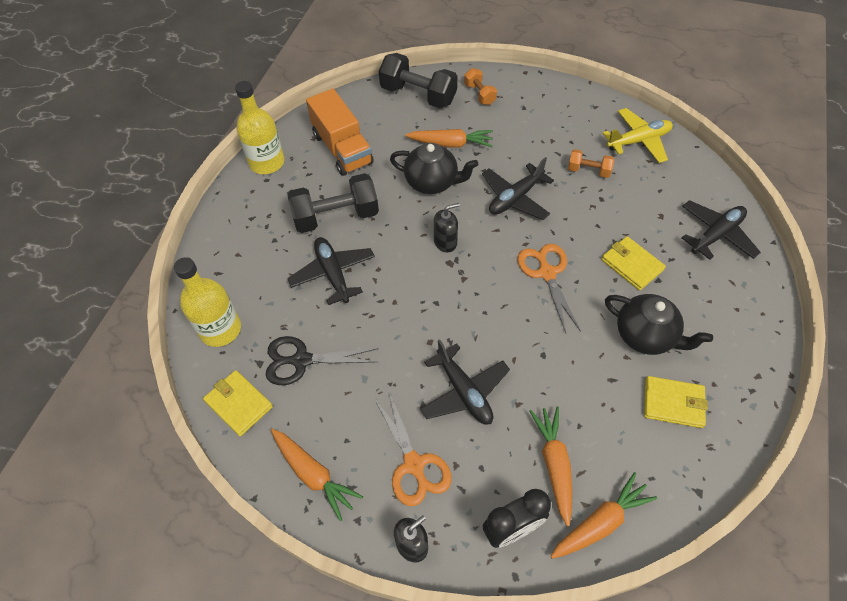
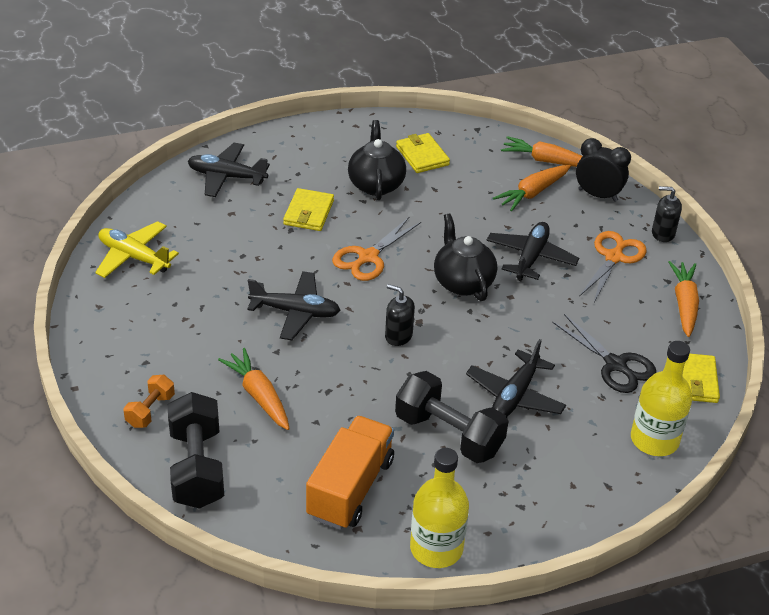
camera: 130 degrees left, 15 degrees down
black teapot [390,143,478,194] -> black teapot moved to [434,214,497,301]
orange dumbbell [568,149,614,178] -> none

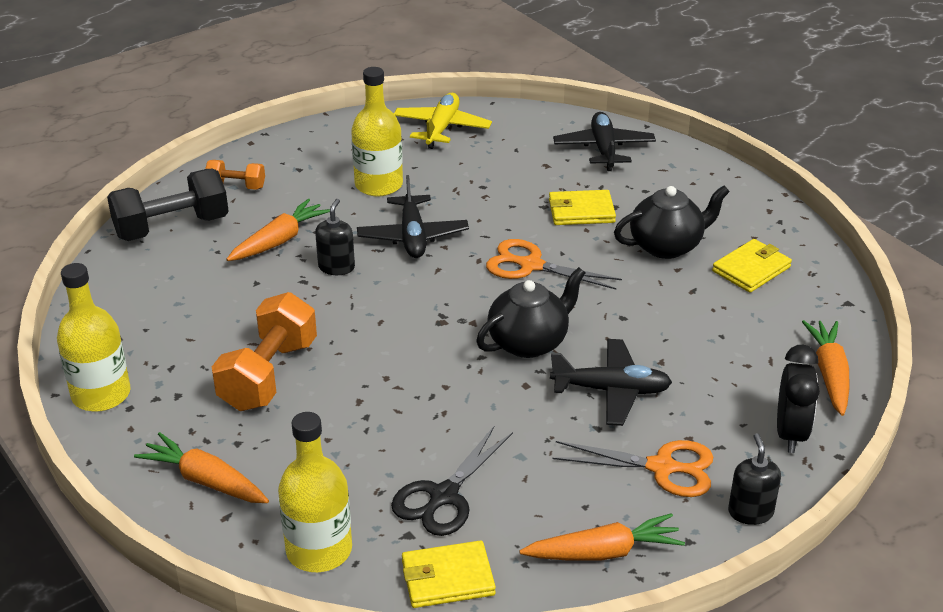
camera: 75 degrees right, 5 degrees down
orange truck [306,416,394,530] -> none
black soap dispenser [385,284,415,346] -> black soap dispenser moved to [315,199,355,275]
black dumbbell [395,371,509,463] -> orange dumbbell [212,292,317,411]
black plane [466,339,566,416] -> none
orange carrot [493,165,571,211] -> orange carrot moved to [134,432,269,503]
none -> yellow bottle [351,67,403,197]

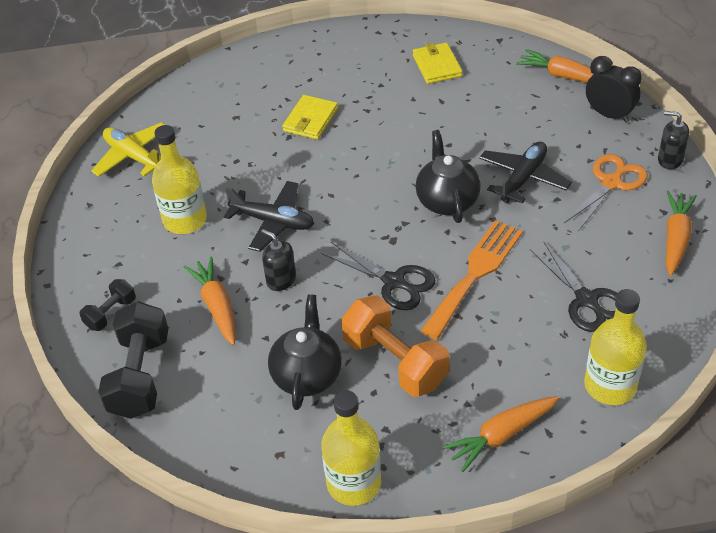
camera: 60 degrees left, 10 degrees up
orange dumbbell [205,160,265,190] -> black dumbbell [79,279,136,331]
yellow wallet [402,540,496,608] -> none
orange scissors [486,239,622,290] -> none
black plane [553,112,656,171] -> none
black teapot [614,185,730,259] -> black teapot moved to [268,294,342,410]
none -> black scissors [322,242,436,310]
none -> orange fork [421,220,523,339]

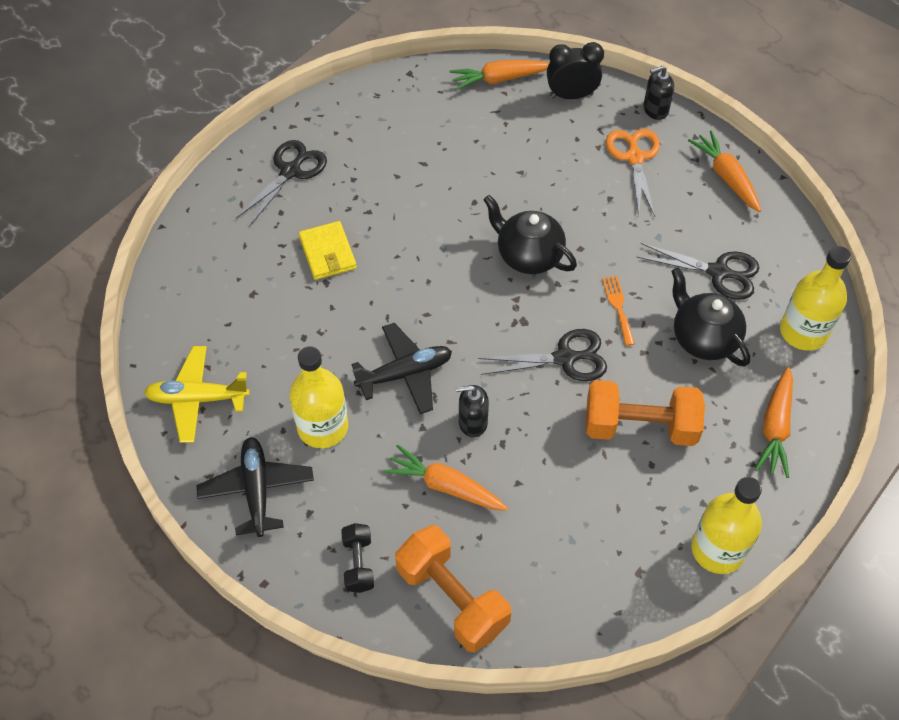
camera: 45 degrees left, 10 degrees up
black dumbbell [98,301,168,419] -> orange dumbbell [395,525,511,652]
black teapot [268,294,342,410] -> black teapot moved to [671,268,750,367]
yellow wallet [413,43,462,84] -> none
orange fork [421,220,523,339] -> orange fork [602,276,635,346], size x0.49
black plane [479,142,572,203] -> black plane moved to [196,437,314,537]
none -> black scissors [236,140,327,226]

